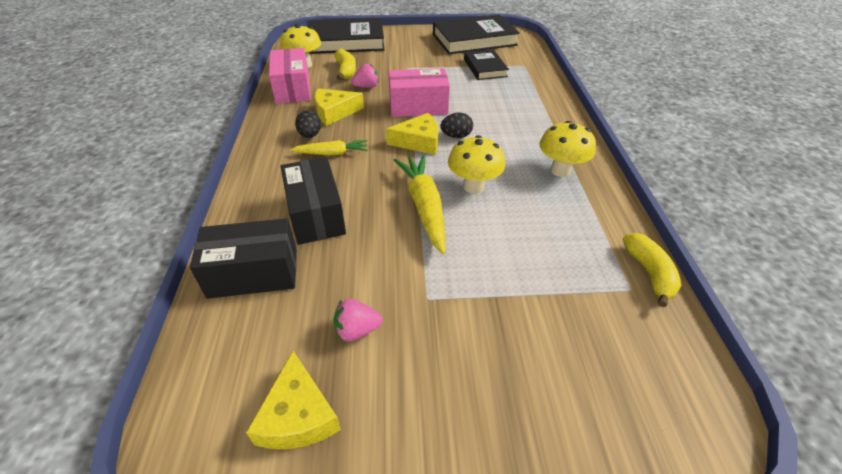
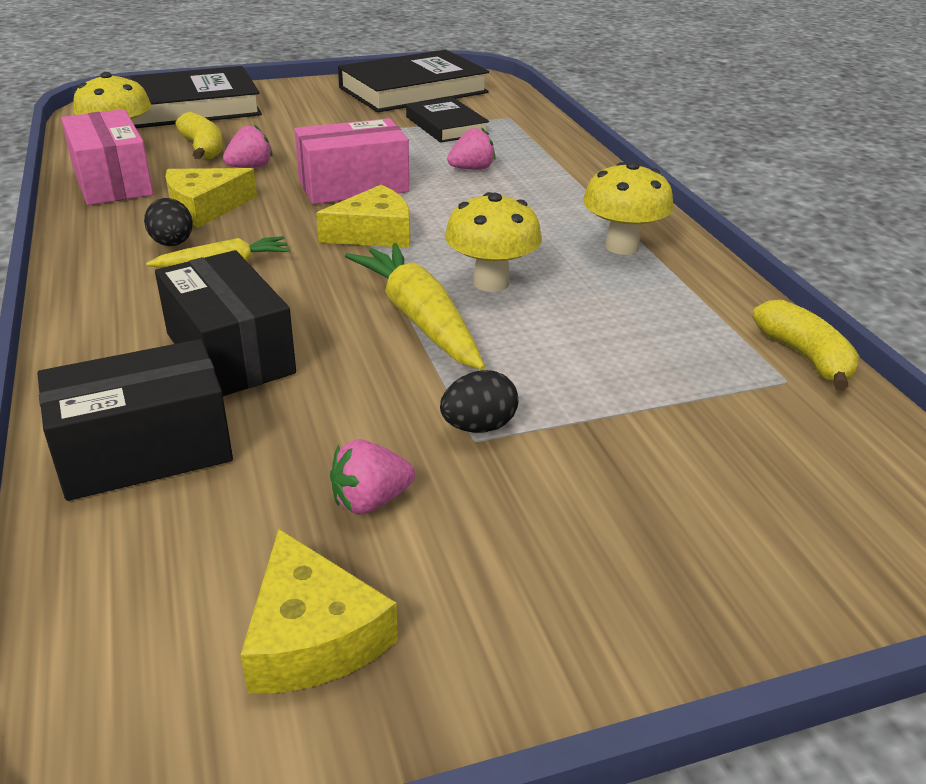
camera: 15 degrees left, 10 degrees down
black egg [440,113,473,138] -> black egg moved to [440,370,518,433]
none -> pink strawberry [447,127,496,170]

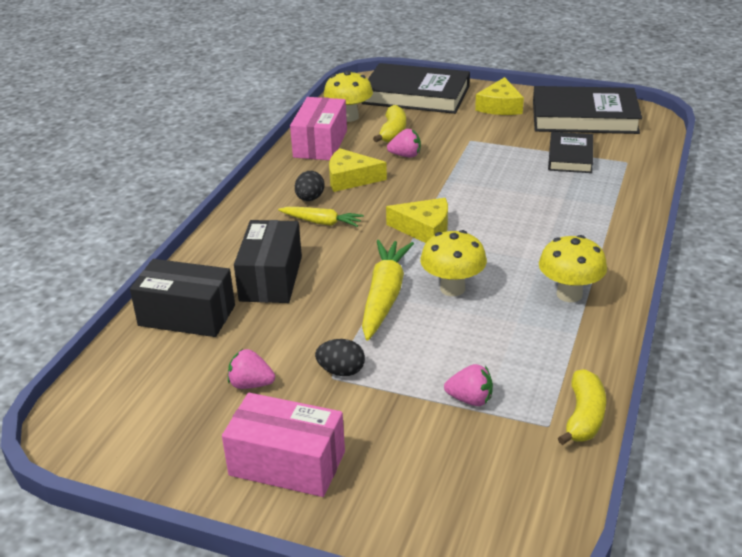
camera: 40 degrees right, 0 degrees up
yellow cheese [241,529,398,694] -> yellow cheese moved to [475,77,524,115]
pink box [294,118,409,204] -> pink box moved to [222,393,345,497]
pink strawberry [447,127,496,170] -> pink strawberry moved to [444,364,493,406]

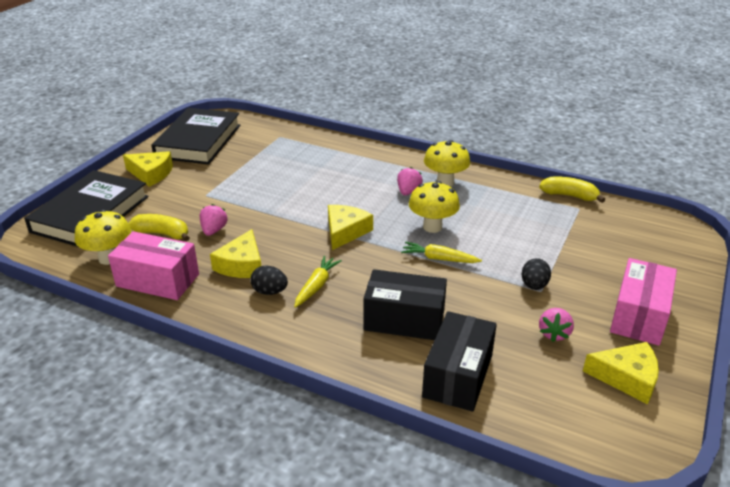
camera: 85 degrees left, 0 degrees up
yellow carrot [362,240,414,341] -> yellow carrot [401,242,482,263], size x0.60
pink strawberry [444,364,493,406] -> pink strawberry moved to [397,167,423,196]
black book [548,132,593,173] -> none
none -> yellow cheese [583,342,659,404]

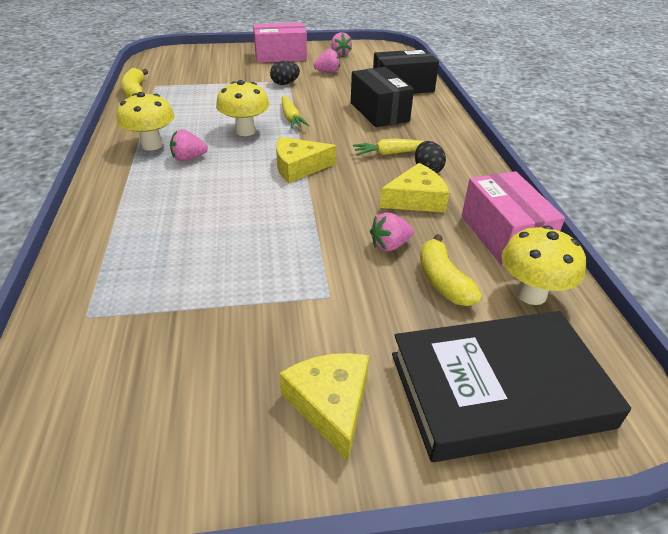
camera: 125 degrees left, 5 degrees up
black book [151,108,240,165] -> none
yellow cheese [583,342,659,404] -> pink strawberry [331,32,352,56]

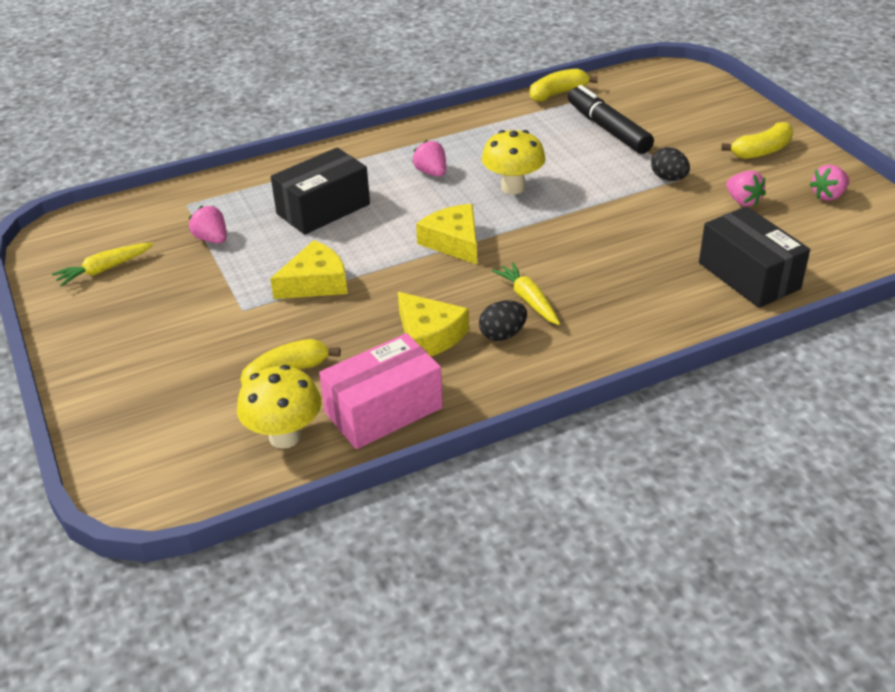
camera: 75 degrees right, 0 degrees up
yellow mushroom [117,92,175,150] -> none
pink box [253,22,307,63] -> yellow banana [721,122,793,159]
yellow cheese [279,353,369,461] -> yellow cheese moved to [270,240,348,299]
yellow carrot [282,96,309,128] -> yellow carrot moved to [52,243,154,286]
black box [351,67,414,127] -> black box moved to [271,147,370,235]
pink strawberry [370,212,414,252] -> pink strawberry moved to [189,206,227,243]
black book [392,311,631,462] -> none
none -> black marker [568,85,654,154]

